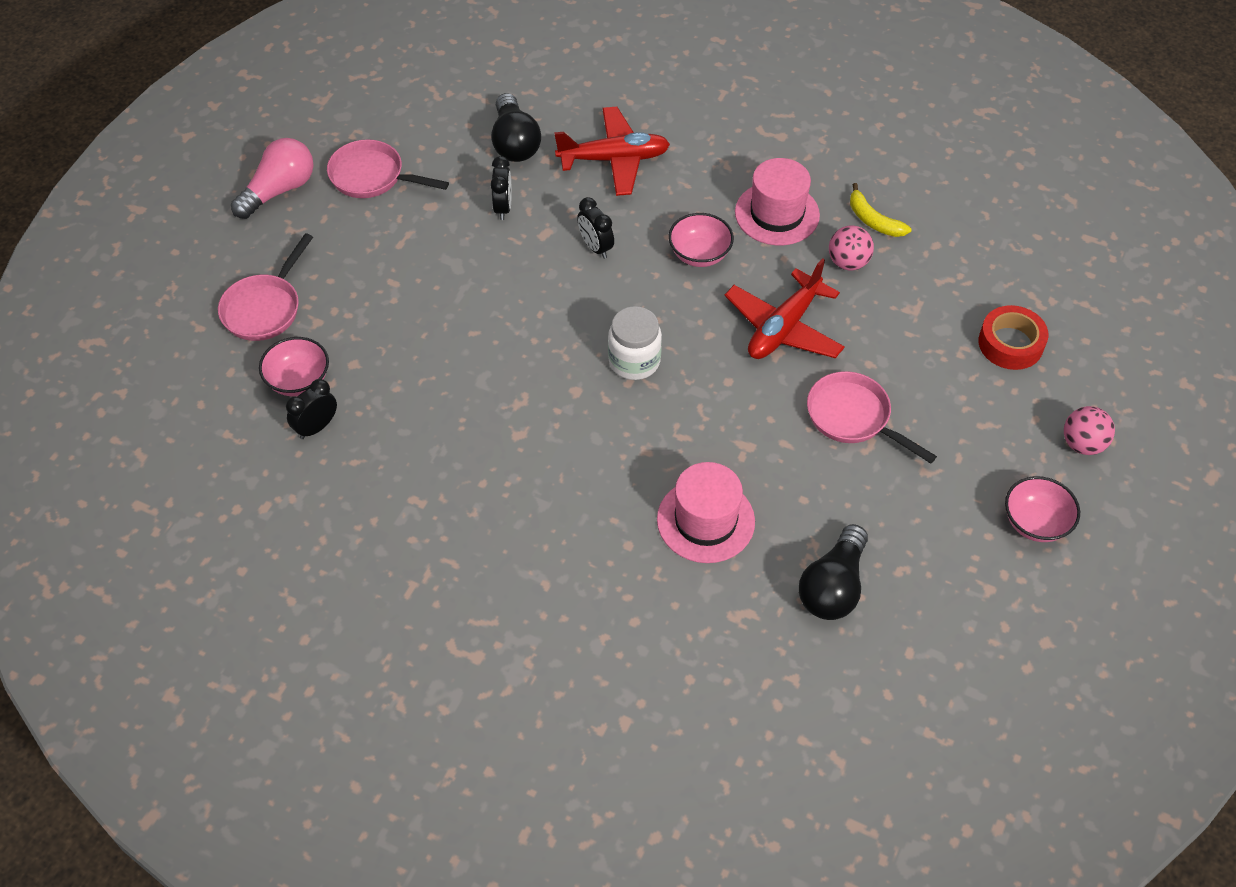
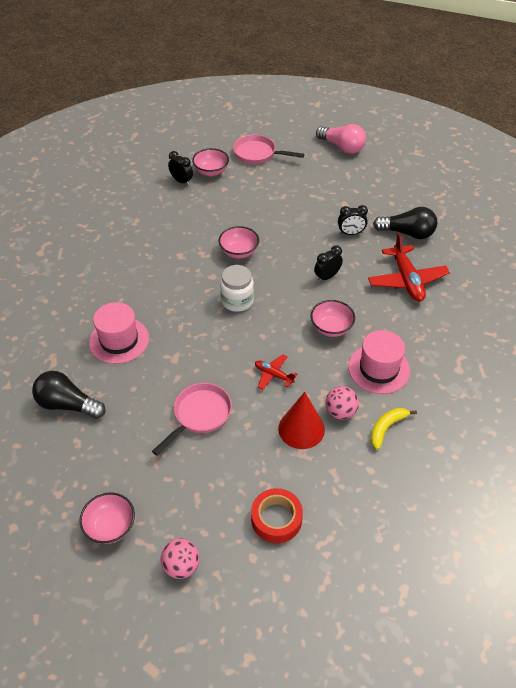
camera: 85 degrees right, 5 degrees down
pink pan [327,139,449,198] -> none
black light bulb [491,93,541,162] -> black light bulb turned 150 degrees counterclockwise [373,207,437,239]
red plane [725,258,845,359] -> red plane [255,354,297,390], size x0.53
none -> pink bowl [219,226,259,258]
none -> red cone [278,392,325,449]

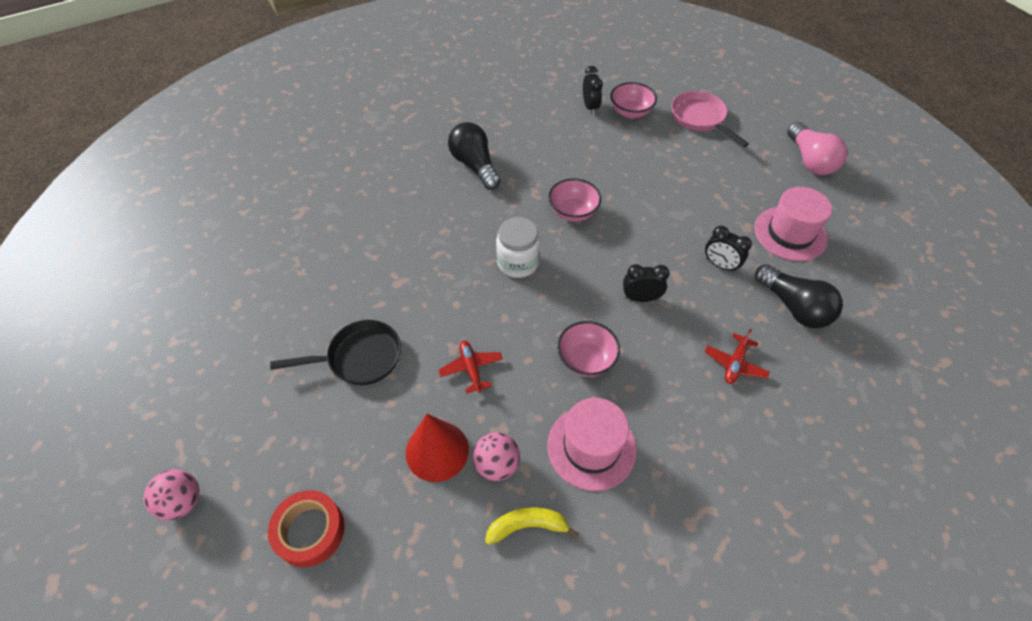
camera: 40 degrees right, 5 degrees up
black light bulb [32,371,106,419] -> black light bulb moved to [448,122,501,190]
pink bowl [79,492,135,544] -> none
pink hat [89,302,149,364] -> pink hat moved to [754,187,832,261]
pink pan [152,383,232,456] -> black pan [270,320,401,385]
red plane [368,233,450,302] -> red plane [705,329,770,384], size x0.53

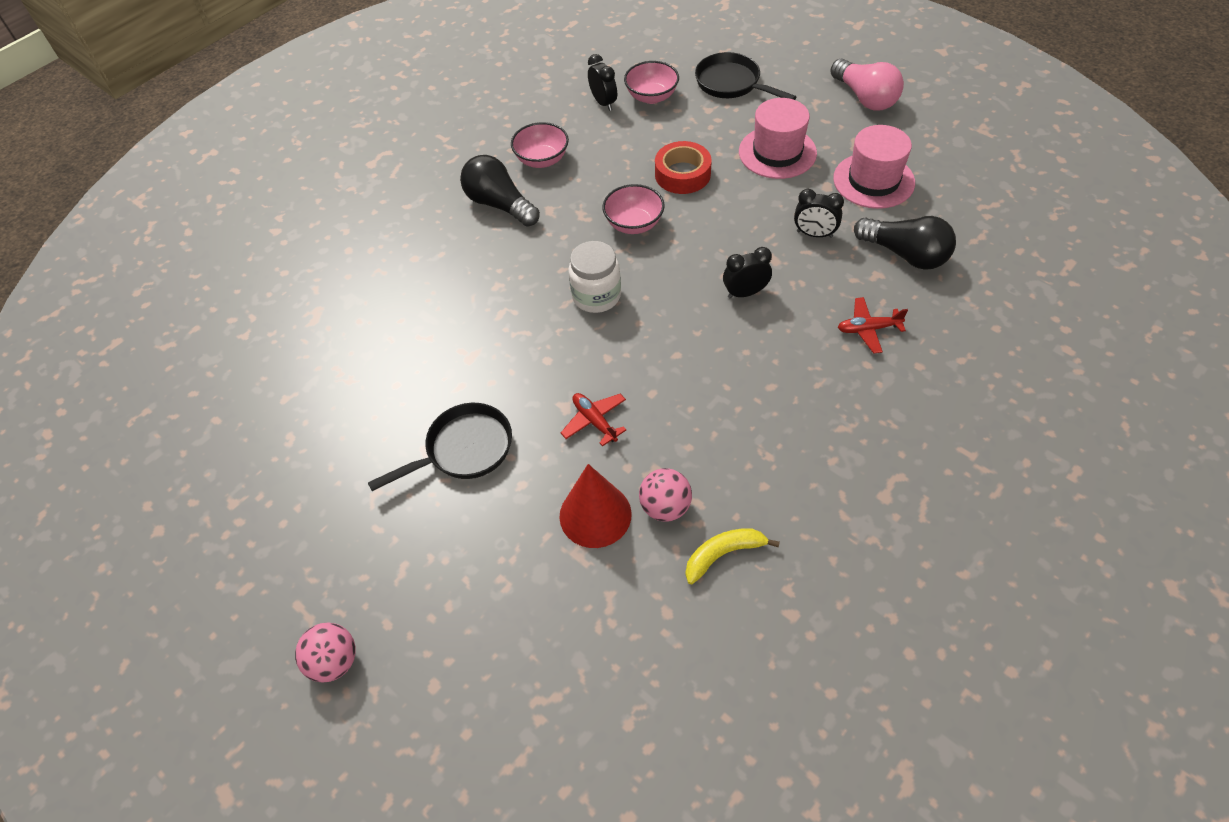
camera: 15 degrees left, 0 degrees up
red tape [268,490,345,567] -> red tape moved to [655,141,712,194]
pink hat [547,398,637,491] -> pink hat moved to [739,98,817,179]
pink bowl [557,321,620,377] -> pink bowl moved to [511,122,569,168]
pink pan [672,91,749,147] -> black pan [695,52,796,100]
red plane [705,329,770,384] -> red plane turned 75 degrees clockwise [838,297,908,354]

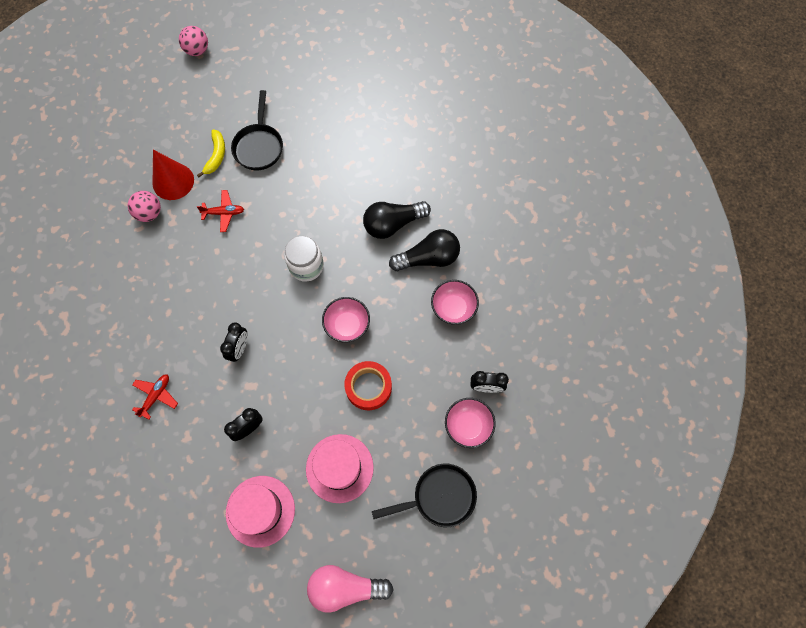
camera: 120 degrees right, 15 degrees up
yellow banana [685,528,780,584] -> yellow banana moved to [197,129,225,178]
black light bulb [854,216,956,270] -> black light bulb moved to [363,201,431,239]

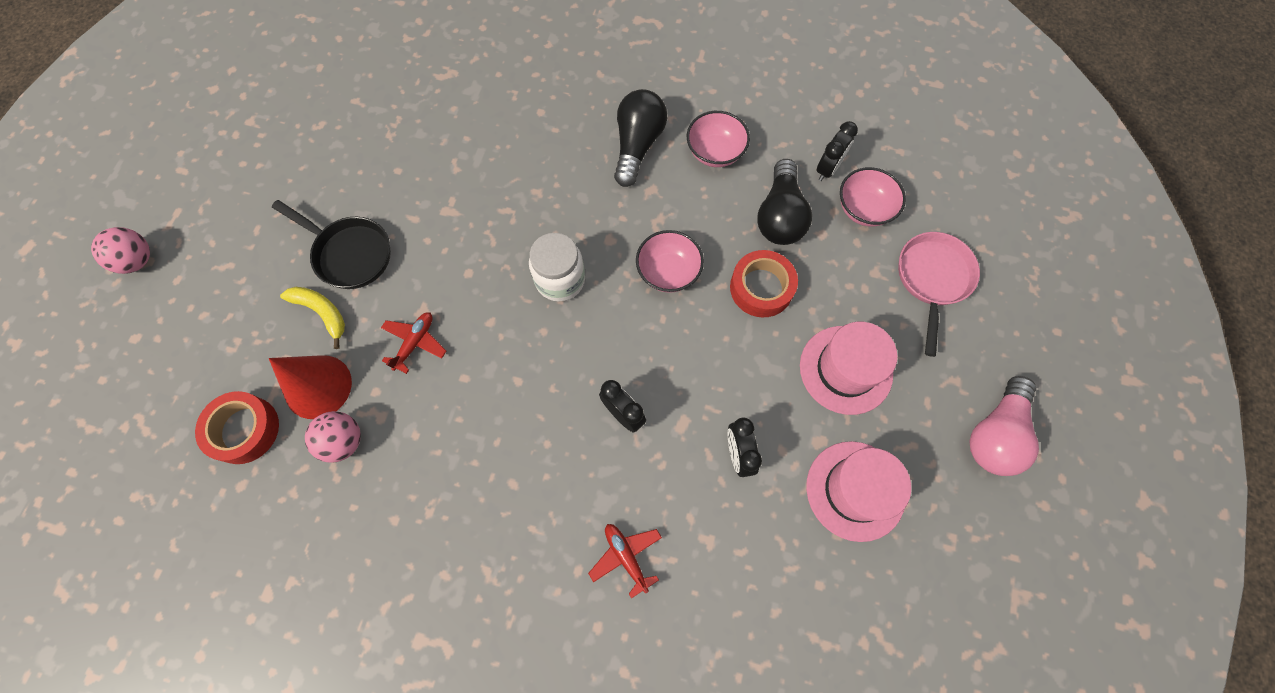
camera: 60 degrees left, 0 degrees up
black light bulb [363,201,431,239] -> black light bulb moved to [757,159,812,245]
black pan [372,464,477,527] -> pink pan [898,232,980,357]
none -> red tape [195,391,279,464]

